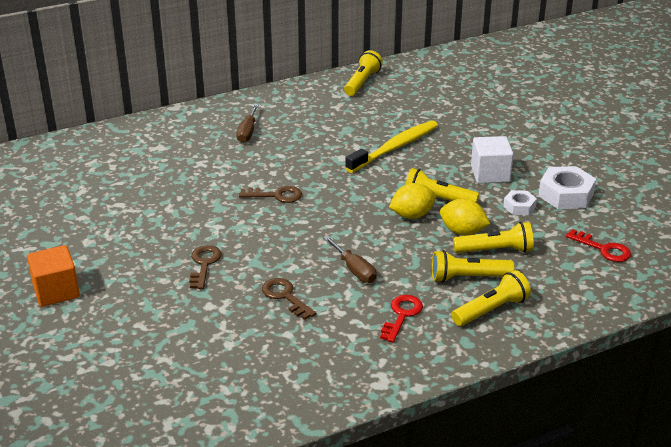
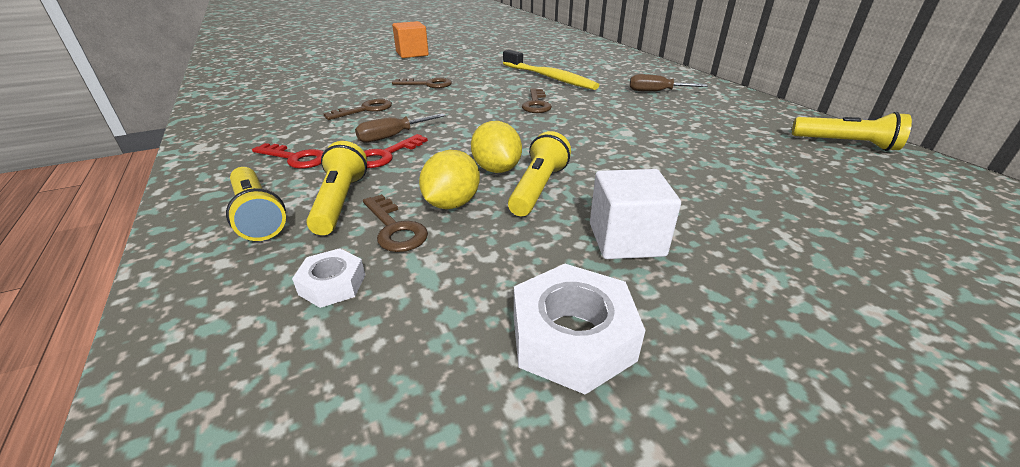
camera: 90 degrees right, 0 degrees up
yellow toothbrush [345,121,438,173] -> yellow toothbrush moved to [503,50,600,90]
yellow flashlight [453,222,534,253] -> brown key [363,194,428,252]
white nut [503,190,537,215] -> white nut moved to [292,248,365,308]
red key [566,229,631,262] -> red key moved to [364,134,428,168]

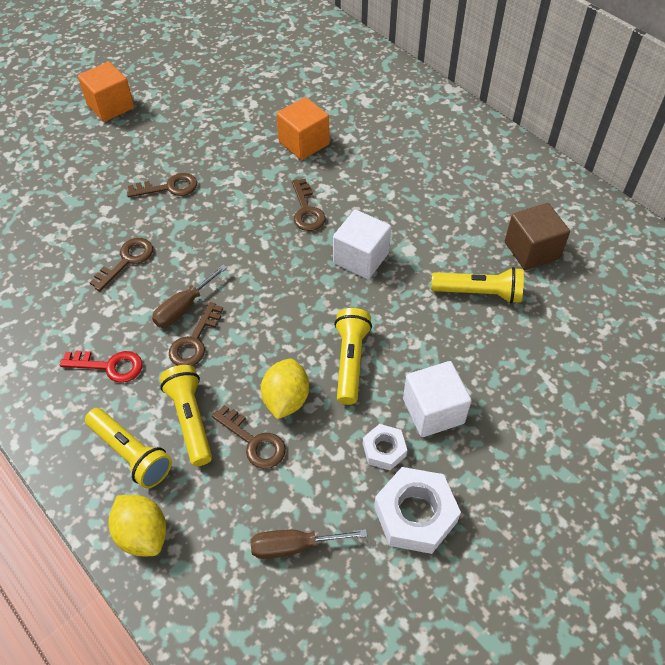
camera: 15 degrees left, 20 degrees up
white nut [292,248,365,308] -> white nut moved to [363,424,407,470]
red key [364,134,428,168] -> brown key [169,302,223,366]
yellow lemon [471,121,522,173] -> yellow lemon moved to [109,495,166,556]
yellow toothbrush [503,50,600,90] -> orange cube [276,97,330,160]
brown screwdriver [630,74,708,91] -> brown screwdriver moved to [251,529,367,559]
yellow flashlight [792,112,912,151] -> yellow flashlight moved to [431,267,524,304]
none -> white cube [333,210,391,279]
none -> brown cube [505,203,570,270]

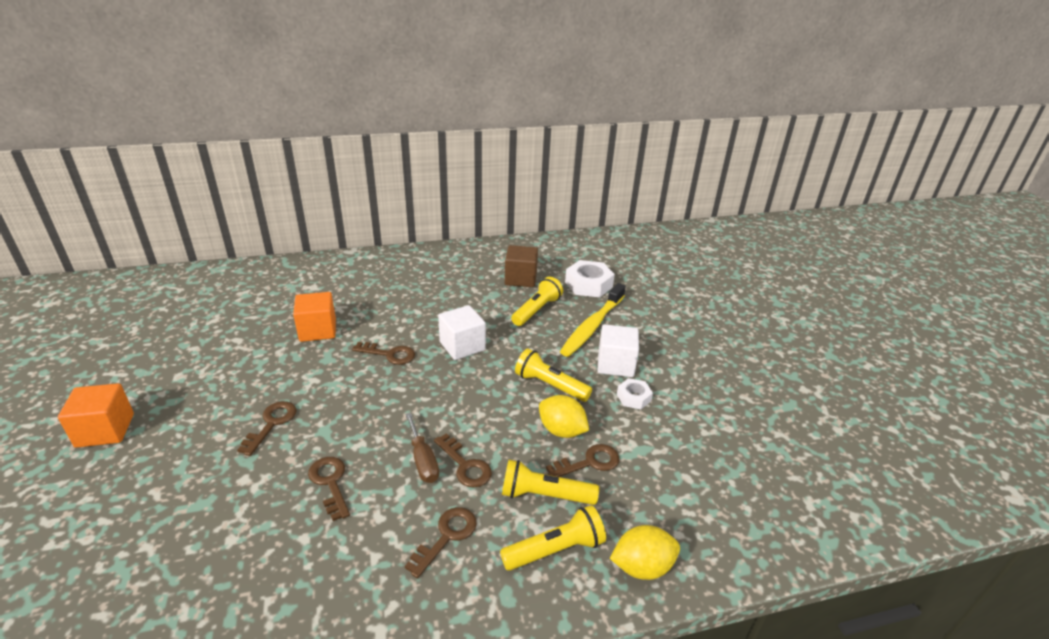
camera: 65 degrees left, 20 degrees down
red key [60,351,143,383] -> brown key [405,507,477,578]
brown screwdriver [251,529,367,559] -> none
white nut [374,467,461,554] -> white nut moved to [565,260,615,297]
none -> yellow toothbrush [560,283,626,357]

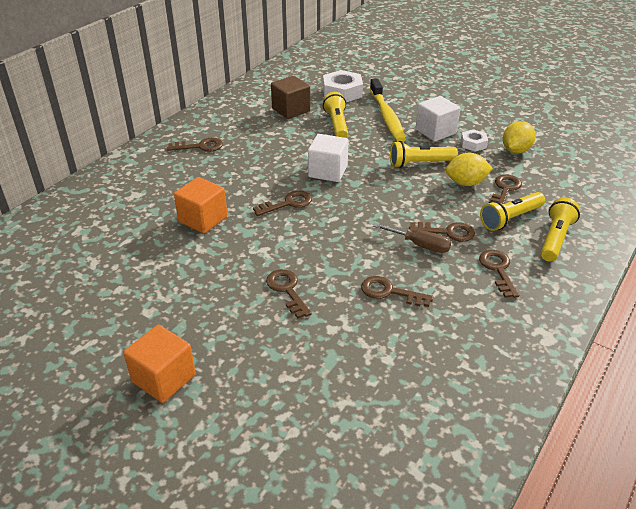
camera: 40 degrees left, 5 degrees up
yellow lemon [610,525,680,580] -> yellow lemon moved to [503,121,536,153]
none -> brown key [167,138,223,152]

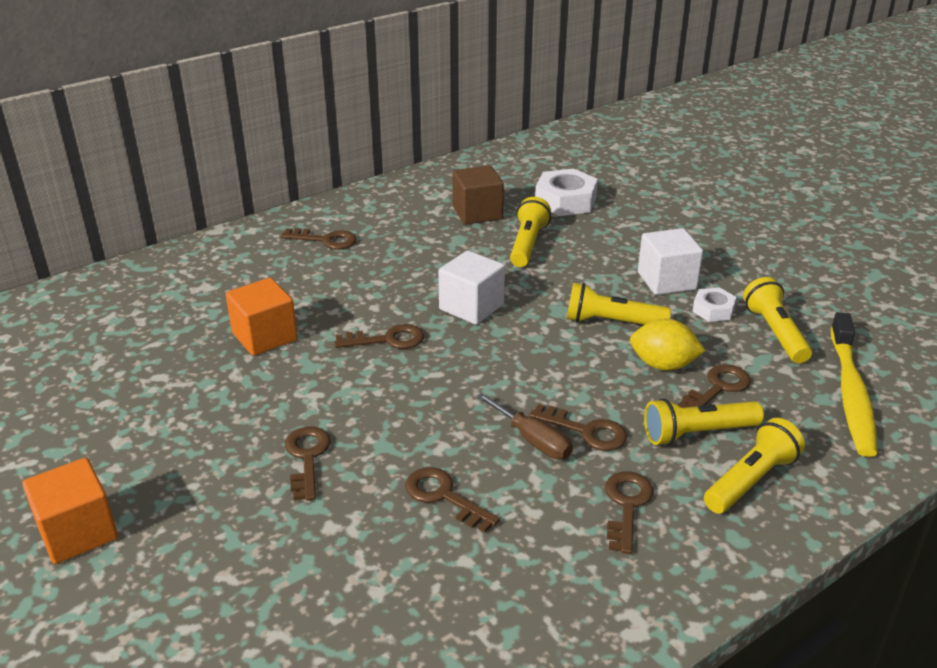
camera: 20 degrees right, 5 degrees down
yellow toothbrush [370,78,406,142] -> yellow toothbrush moved to [831,312,877,457]
yellow lemon [503,121,536,153] -> yellow flashlight [743,277,812,363]

